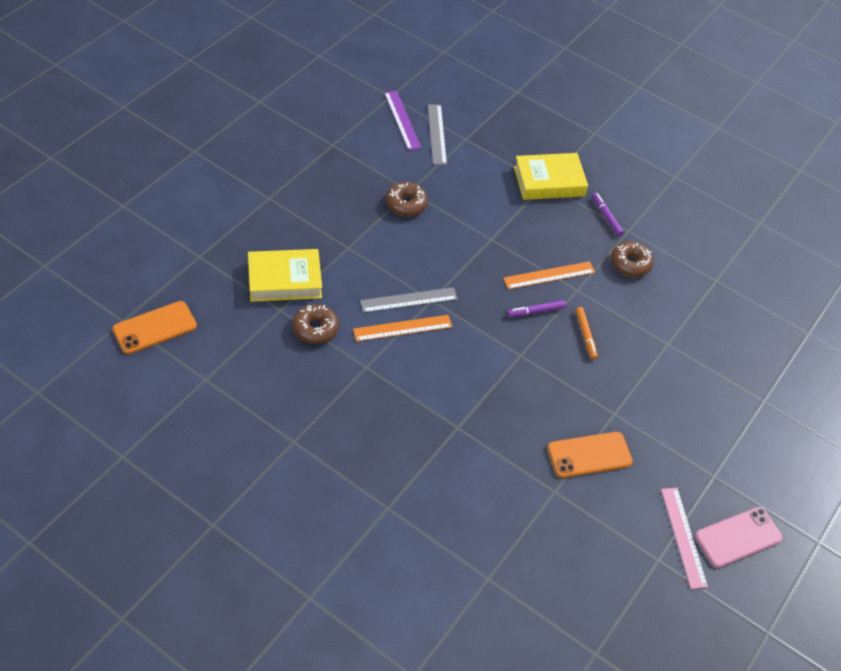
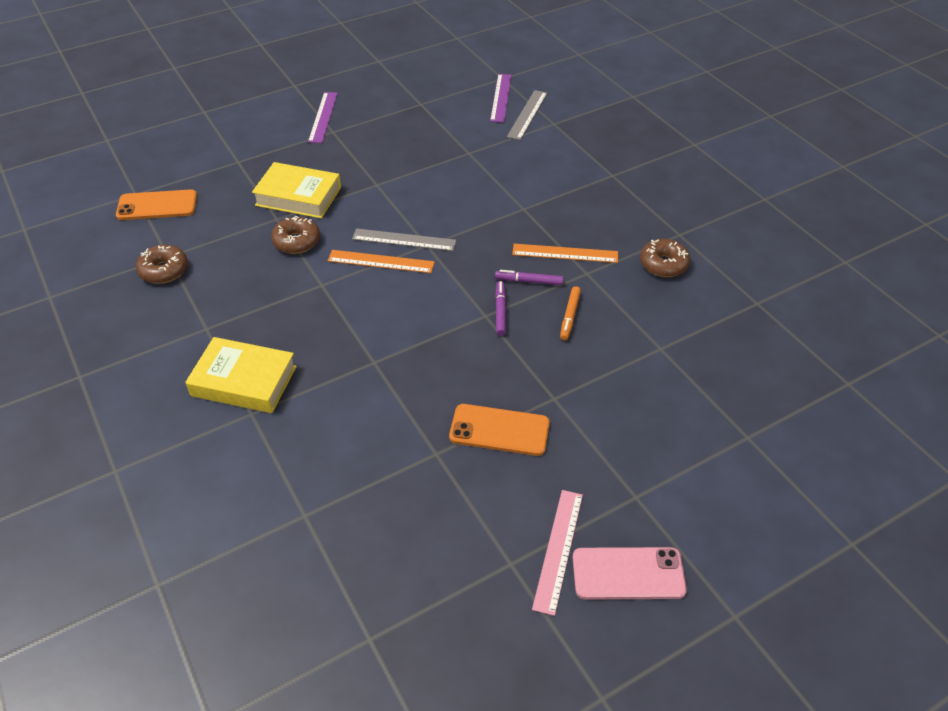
camera: 30 degrees right, 5 degrees down
brown donut [386,182,428,216] -> brown donut moved to [136,245,188,284]
yellow book [514,153,588,200] -> yellow book moved to [185,337,297,413]
purple marker [592,193,624,236] -> purple marker moved to [495,281,506,336]
none -> purple ruler [308,92,338,143]

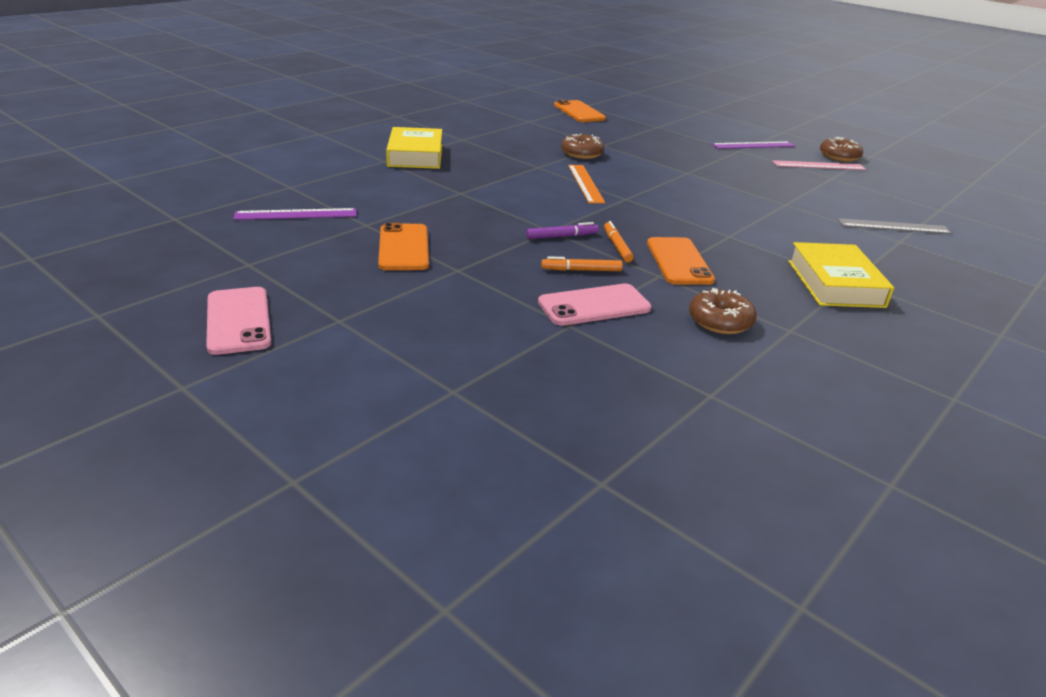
camera: 70 degrees right, 15 degrees down
brown donut [136,245,188,284] -> brown donut moved to [820,137,863,162]
yellow book [252,162,341,219] -> yellow book moved to [788,242,894,308]
grey ruler [352,228,456,251] -> none
purple ruler [490,74,511,123] -> purple ruler moved to [233,208,357,220]
purple marker [495,270,563,285] -> orange marker [604,221,634,262]
orange ruler [512,244,618,263] -> orange phone [647,237,715,285]
pink ruler [532,490,583,616] -> pink ruler moved to [772,160,866,170]
none -> pink phone [538,283,652,326]

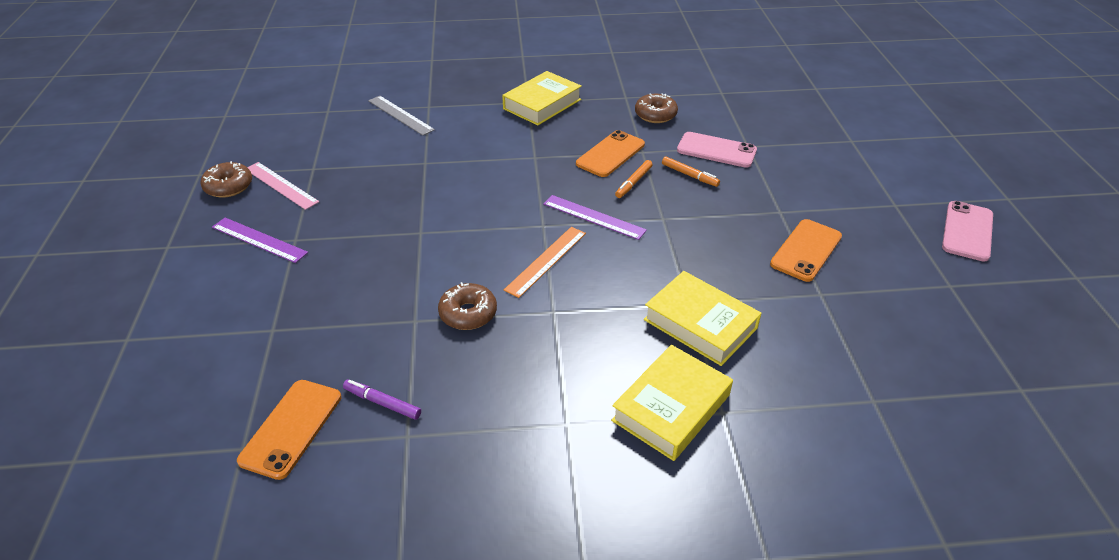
camera: 135 degrees left, 10 degrees up
purple ruler [233,208,357,220] -> purple ruler moved to [543,195,647,240]
purple marker [526,222,599,239] -> purple marker moved to [343,380,421,420]
none -> yellow book [644,271,762,366]

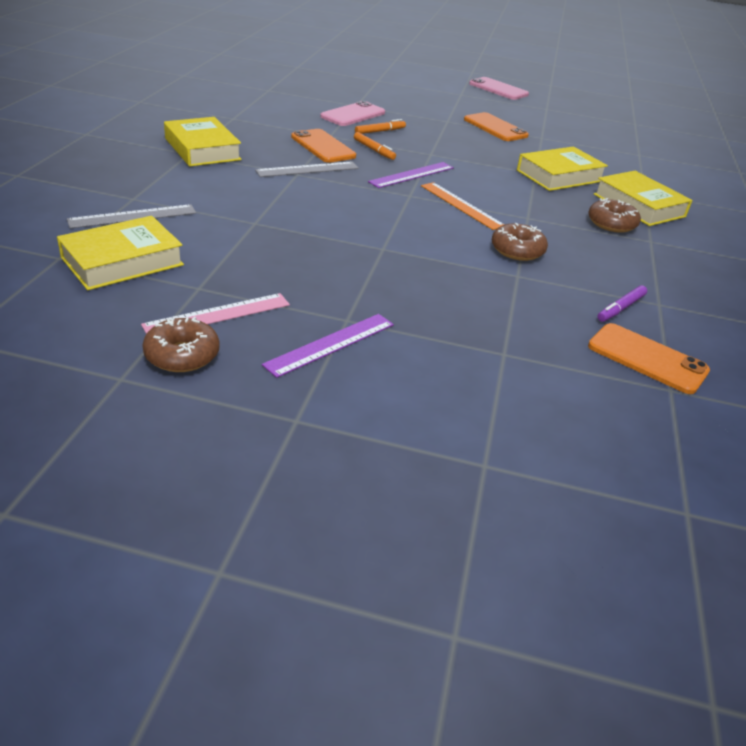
camera: 75 degrees left, 5 degrees down
brown donut [635,93,678,123] -> brown donut moved to [588,198,641,233]
none -> yellow book [57,216,184,290]
none -> grey ruler [255,162,359,177]

